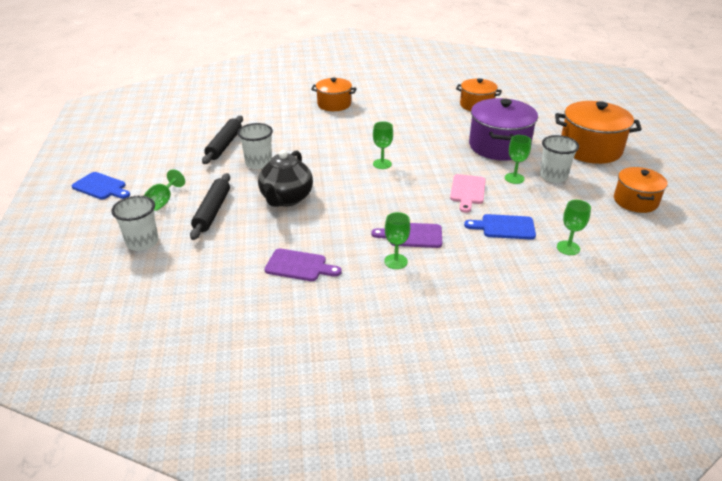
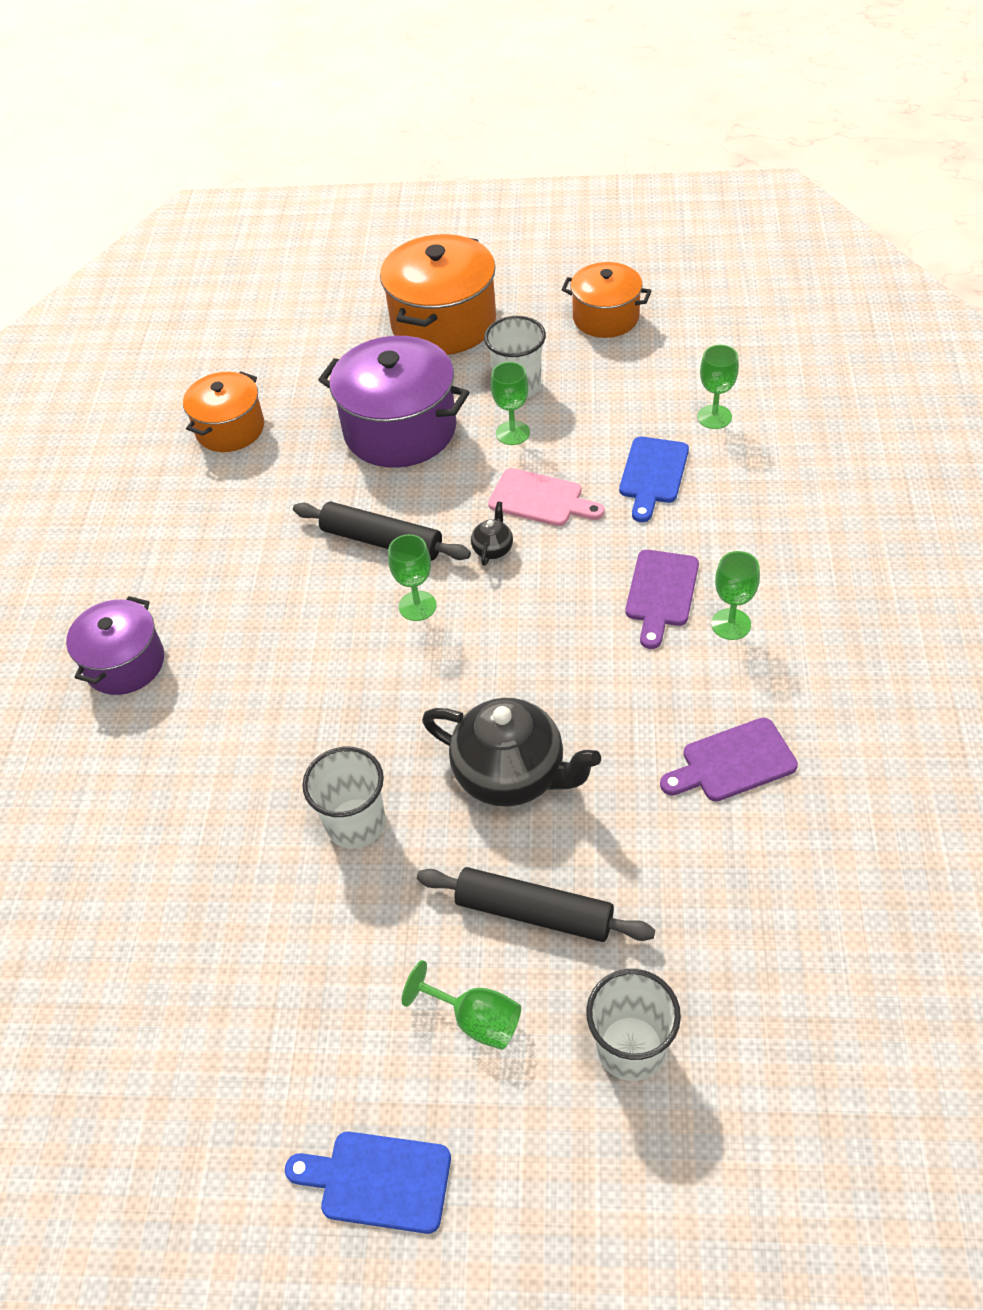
camera: 75 degrees left, 15 degrees up
blue cutting board [71,172,130,200] -> blue cutting board turned 120 degrees counterclockwise [285,1132,451,1234]
black rolling pin [202,116,243,164] -> black rolling pin moved to [293,502,471,561]
purple cutting board [265,248,342,281] -> purple cutting board turned 135 degrees counterclockwise [660,718,798,801]
orange pot [311,78,357,111] -> purple pot [66,596,164,695]
none -> black teapot [471,501,513,566]

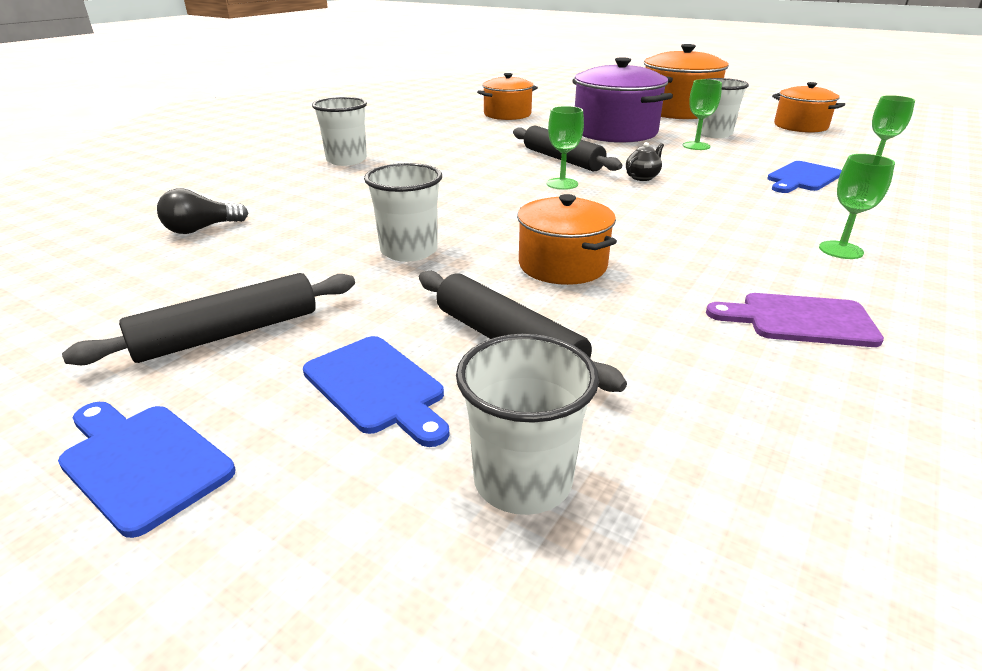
camera: 25 degrees right, 20 degrees down
purple pot [66,596,164,695] -> white cup [312,97,367,166]
green goblet [402,960,521,1050] -> blue cutting board [303,336,450,447]
black teapot [422,698,601,807] -> orange pot [517,194,617,285]
pink cutting board [488,468,605,526] -> none
purple cutting board [625,550,699,649] -> none
none -> black rolling pin [62,273,355,365]
none -> black light bulb [157,188,248,234]

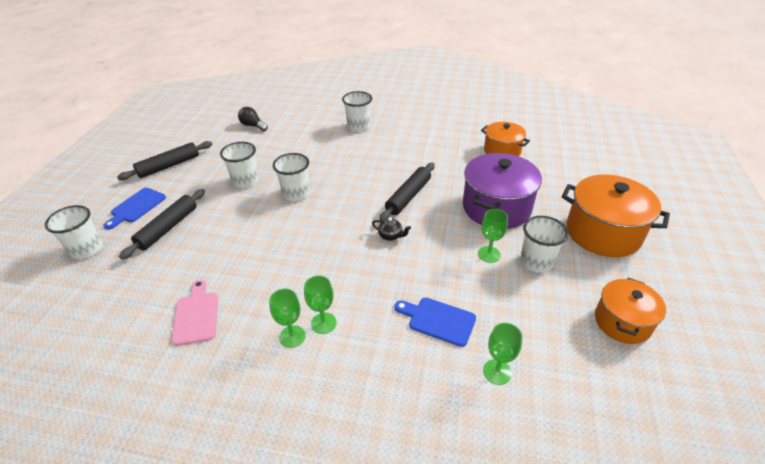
camera: 70 degrees right, 10 degrees up
blue cutting board [58,402,235,538] -> none
black rolling pin [62,273,355,365] -> black rolling pin turned 75 degrees counterclockwise [117,141,212,180]
orange pot [517,194,617,285] -> none
green goblet [546,106,584,190] -> green goblet moved to [304,276,337,334]
purple cutting board [706,293,884,347] -> pink cutting board [171,279,218,346]
none -> white cup [273,153,310,201]

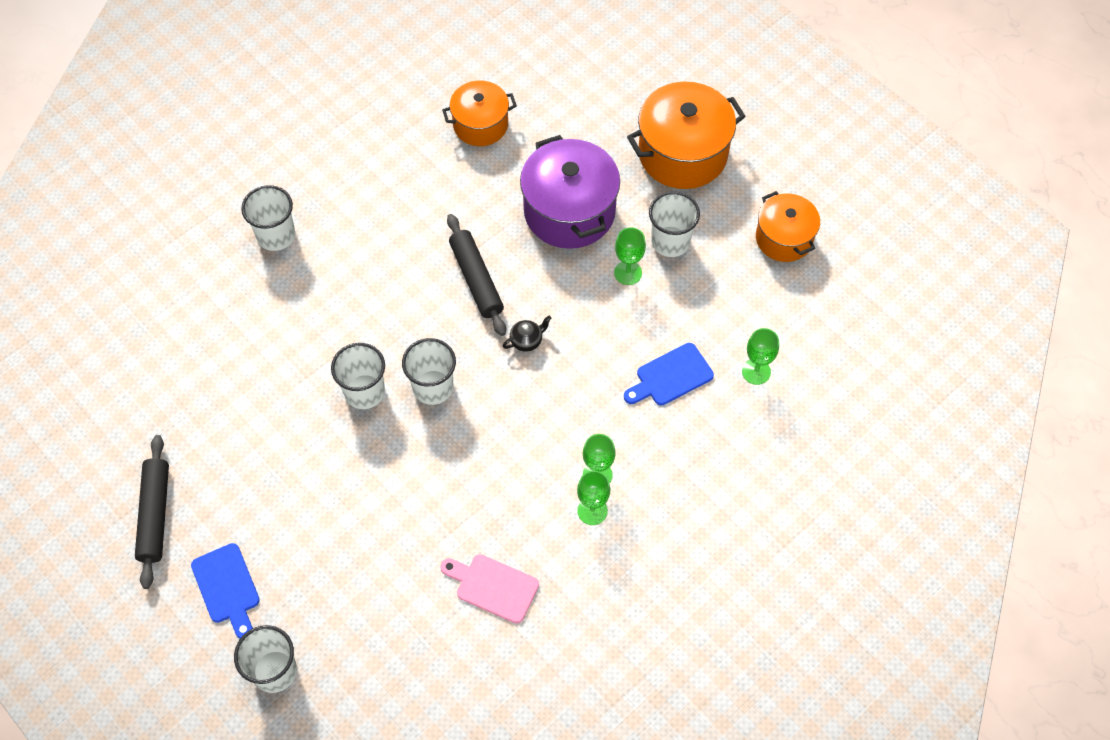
camera: 55 degrees left, 20 degrees up
black rolling pin [119,189,205,260] -> none
white cup [220,142,259,188] -> white cup moved to [402,338,456,405]
black light bulb [238,107,268,131] -> none

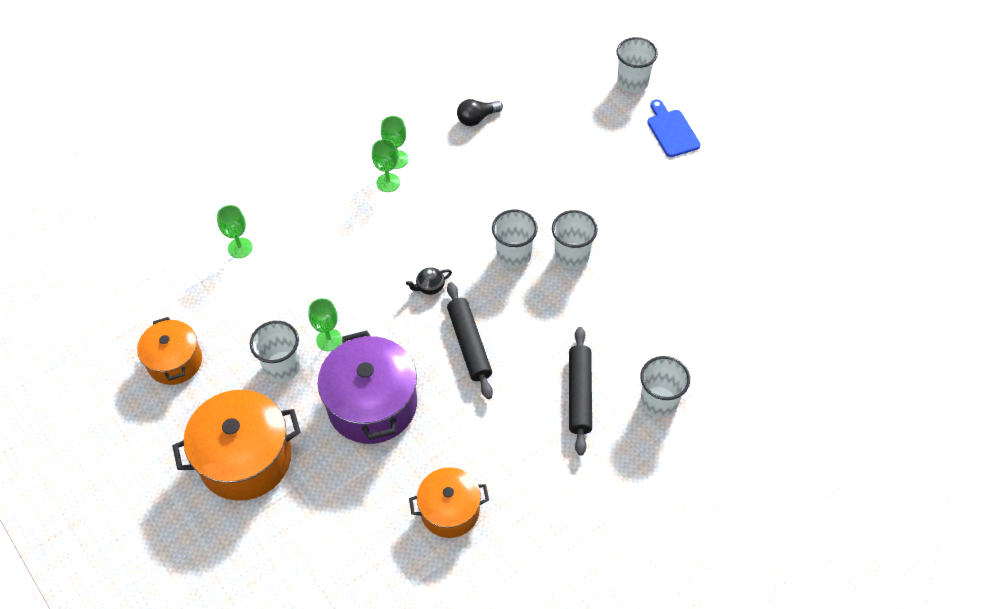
camera: 175 degrees left, 5 degrees down
black rolling pin [135,435,169,589] -> black rolling pin moved to [569,327,592,456]
pink cutting board [440,554,539,624] -> black light bulb [457,99,503,126]
blue cutting board [624,343,714,405] -> none

